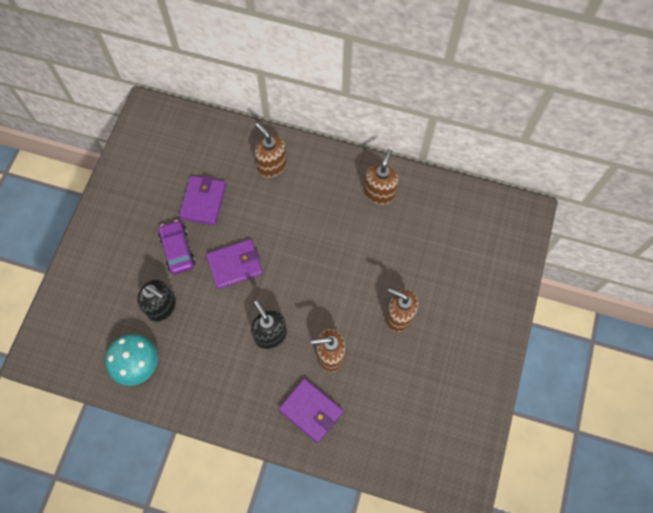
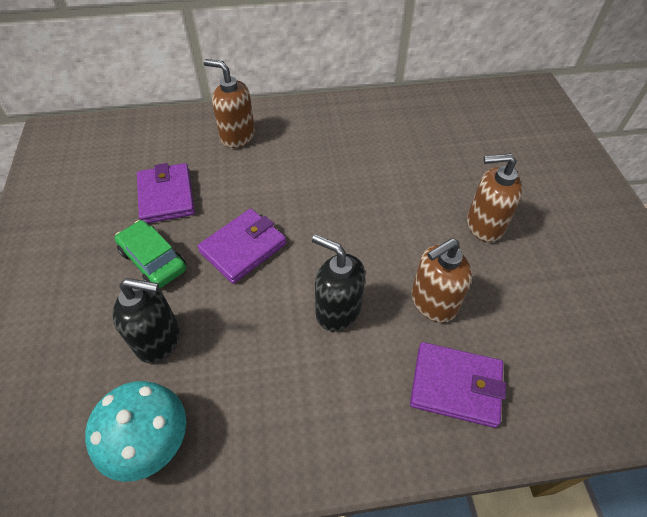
camera: 25 degrees left, 15 degrees down
purple car [158,220,195,274] -> green car [115,220,186,288]
brown soap dispenser [364,149,399,205] -> none

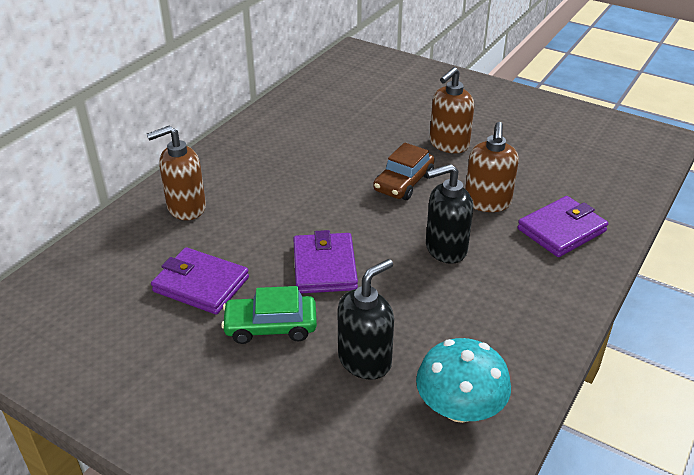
camera: 50 degrees left, 15 degrees down
none -> brown car [373,143,435,200]

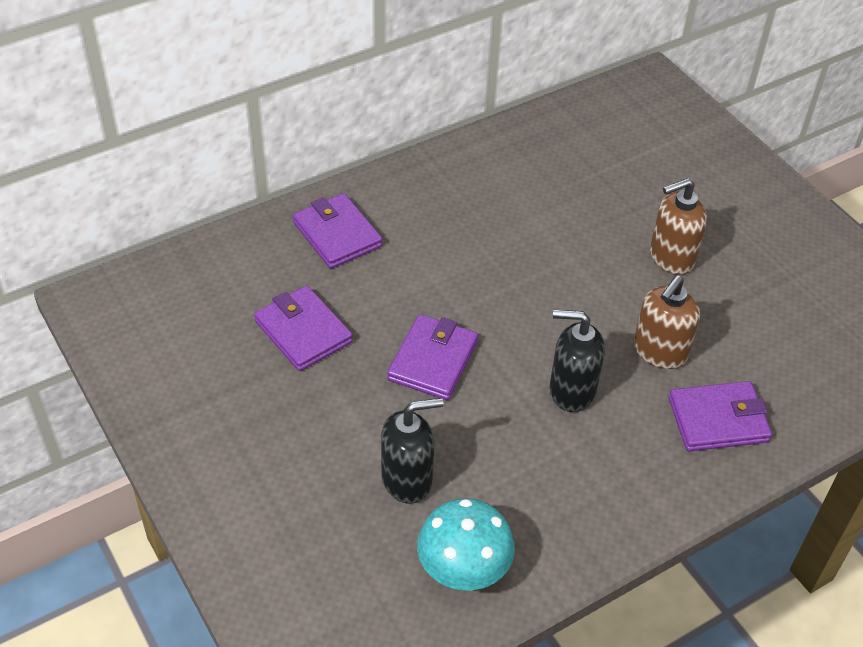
camera: 25 degrees right, 10 degrees up
brown soap dispenser [147,126,206,220] -> purple wallet [293,193,382,269]
green car [221,286,317,344] -> none
brown car [373,143,435,200] -> none

